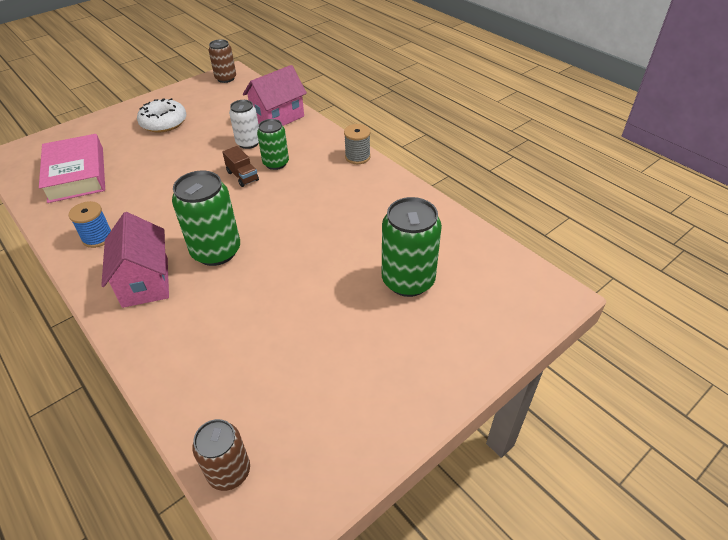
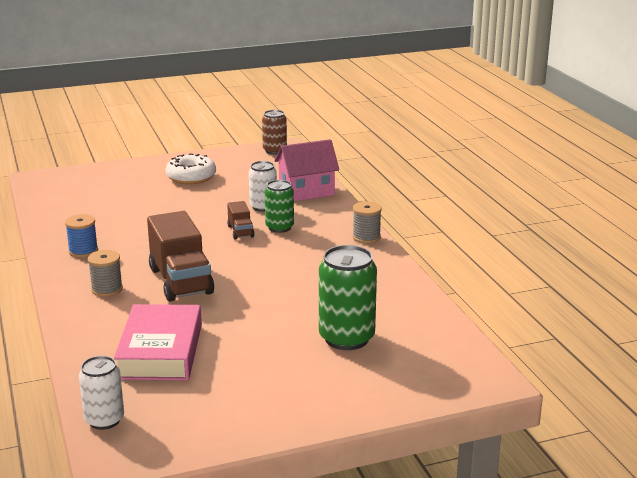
camera: 20 degrees right, 20 degrees down
pink book [39,134,105,203] -> pink book moved to [114,304,202,380]
pink house [101,212,169,308] -> grey spool [88,250,123,297]
green can [172,171,240,266] -> brown truck [147,211,214,302]
brown can [192,419,250,491] -> white can [79,356,124,430]

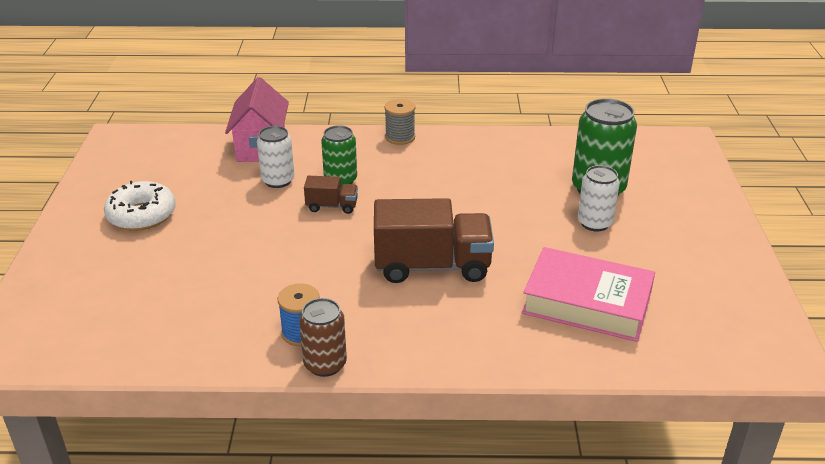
camera: 70 degrees left, 10 degrees up
white can [79,356,124,430] -> white can moved to [578,165,620,231]
grey spool [88,250,123,297] -> none
brown can [262,110,287,155] -> brown can moved to [299,298,347,377]

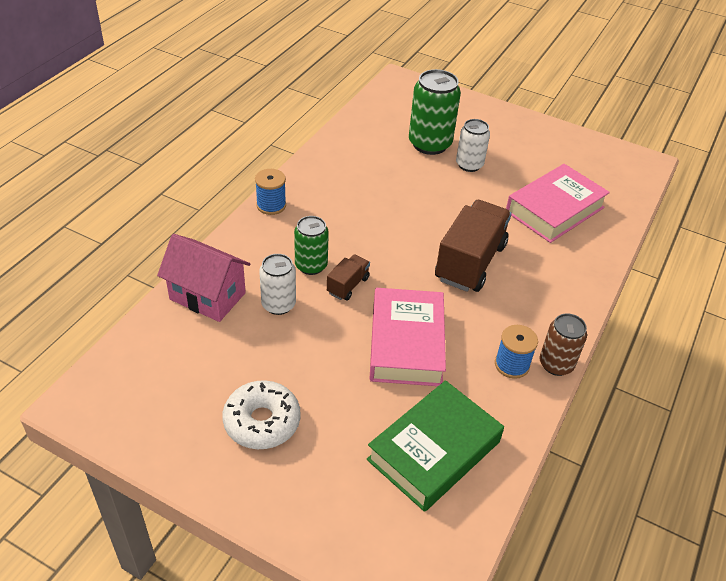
camera: 65 degrees left, 10 degrees up
grey spool [384,99,415,145] -> blue spool [255,169,286,215]
none -> green book [367,380,504,512]
none -> pink book [370,288,446,386]

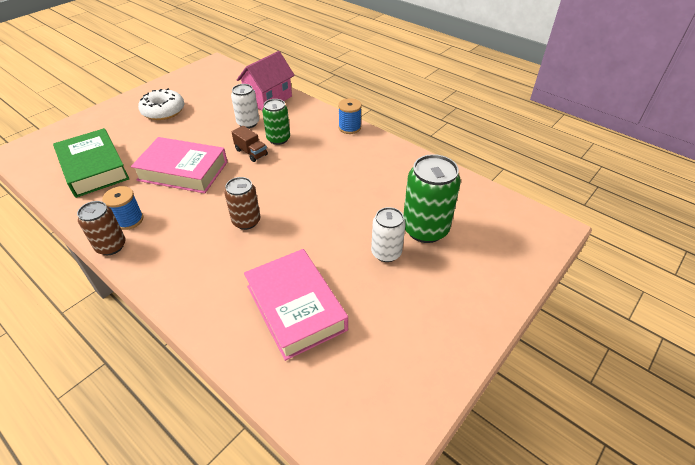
camera: 105 degrees right, 0 degrees up
brown truck [435,200,511,292] -> brown can [224,177,260,230]

